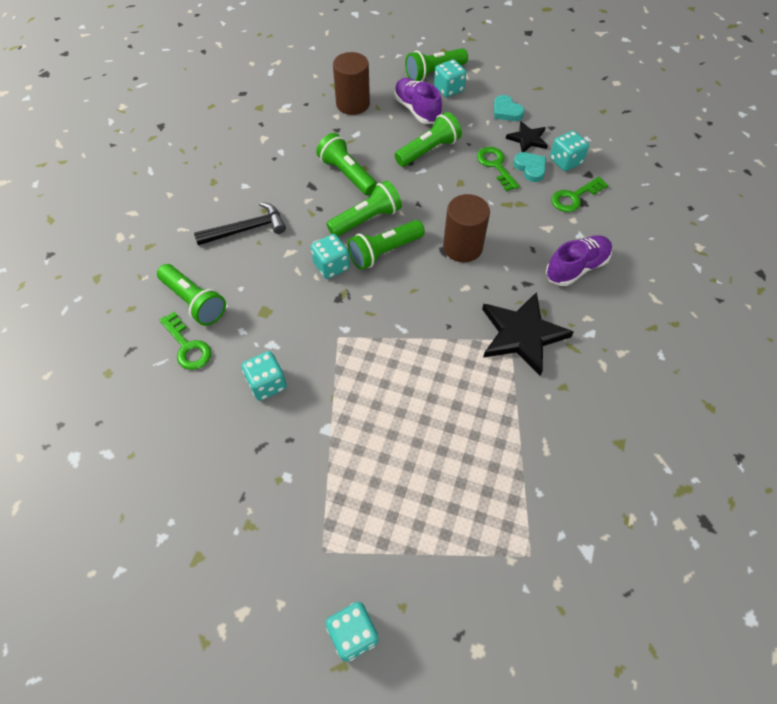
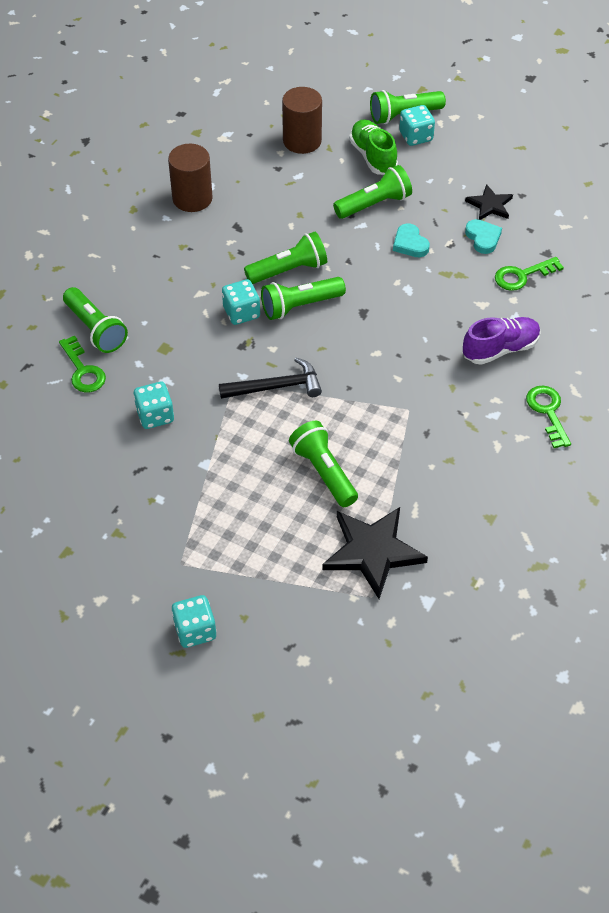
camera: 10 degrees right, 5 degrees down
black hammer [194,202,286,245] -> black hammer moved to [219,358,322,399]
green flashlight [316,133,377,196] -> green flashlight moved to [289,421,358,507]
purple shoe [394,78,442,124] -> green shoe [349,119,398,175]
brown cylinder [443,194,490,262] -> brown cylinder moved to [168,144,213,212]
green key [477,147,519,191] -> green key moved to [526,386,571,448]
black star [482,292,574,376] -> black star moved to [322,507,428,599]
turquoise heart [494,95,525,121] -> turquoise heart moved to [393,223,430,257]
turquoise dice [550,130,589,171] -> none

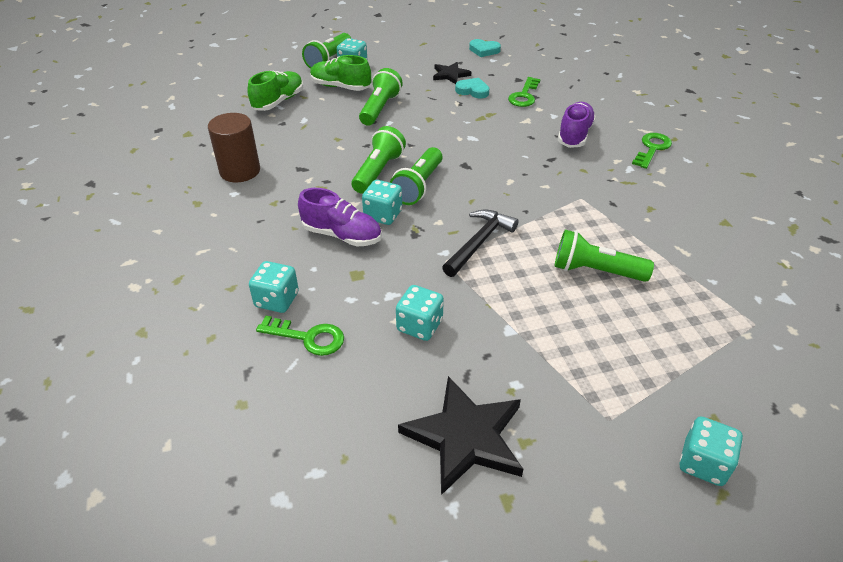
camera: 45 degrees left, 10 degrees down
green flashlight [63,287,128,353] -> turquoise dice [249,261,299,313]
brown cylinder [282,87,322,154] -> green shoe [247,70,303,111]
black star [322,507,428,599] -> black star moved to [398,376,523,495]
turquoise heart [393,223,430,257] -> turquoise heart moved to [469,39,501,57]
green key [526,386,571,448] -> green key turned 90 degrees clockwise [632,133,672,169]
none -> purple shoe [298,188,382,246]

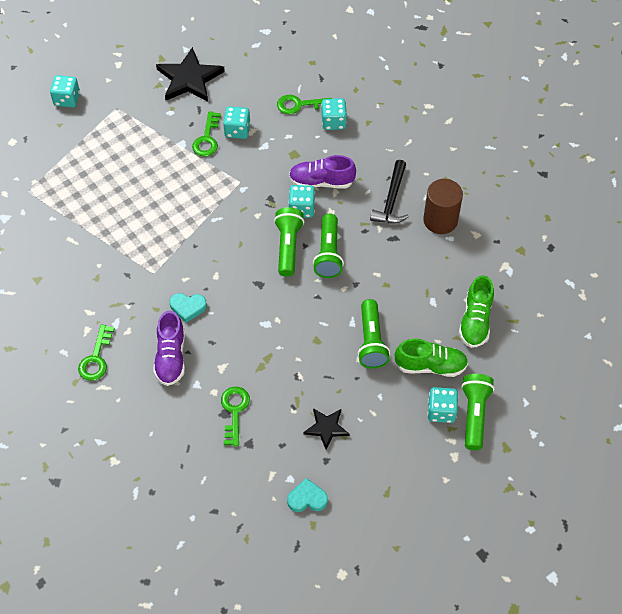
camera: 160 degrees right, 15 degrees up
black hammer [442,209,518,277] -> black hammer moved to [370,160,409,224]
turquoise heart [455,78,489,99] -> turquoise heart moved to [170,293,207,323]
green flashlight [555,230,654,282] -> none
none -> green key [192,111,221,157]

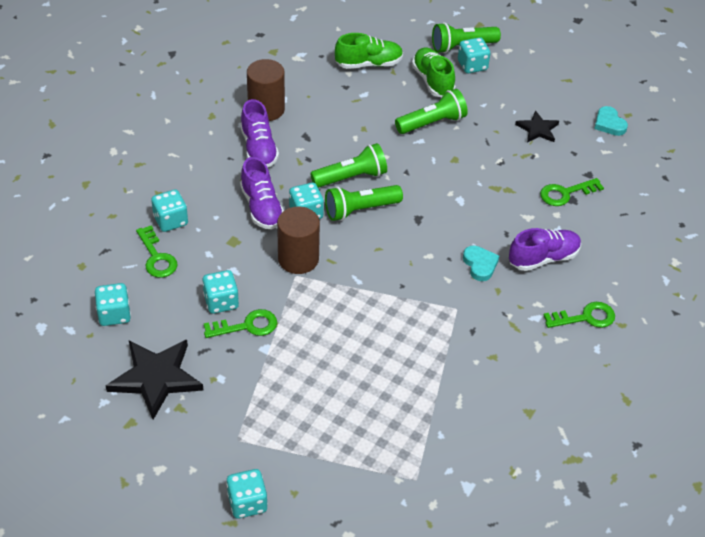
camera: 115 degrees left, 10 degrees down
black hammer [370,160,409,224] -> purple shoe [240,99,279,168]
none -> turquoise dice [95,283,131,326]
none -> brown cylinder [277,206,320,274]

